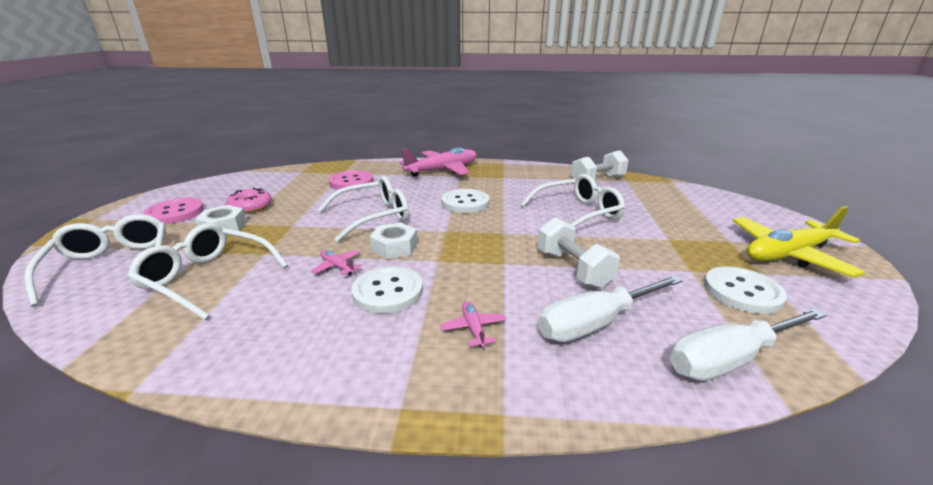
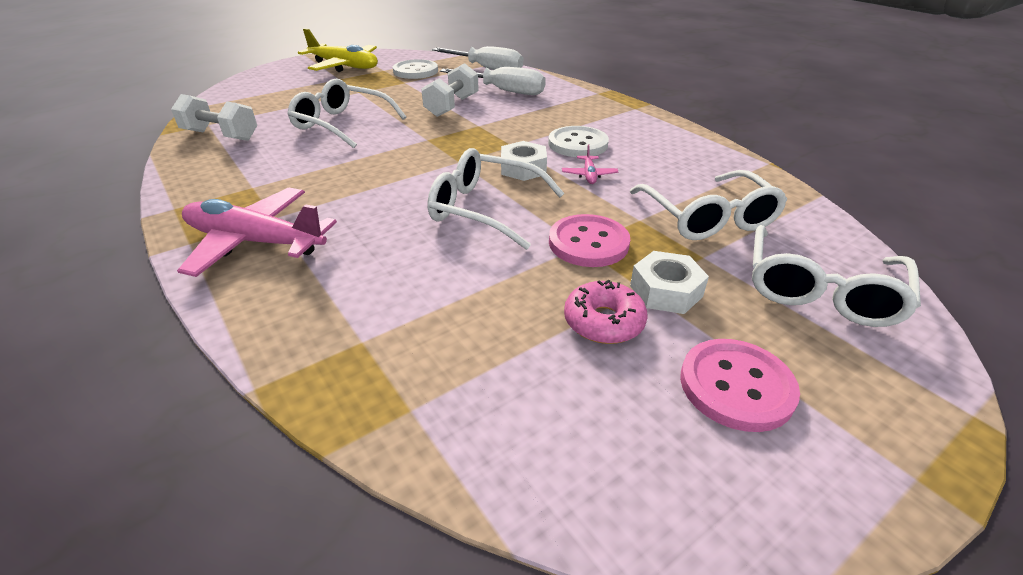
camera: 130 degrees left, 10 degrees up
pink button [329,170,373,190] -> pink button moved to [549,214,630,267]
pink plane [440,301,506,348] -> none
white button [441,189,489,213] -> none

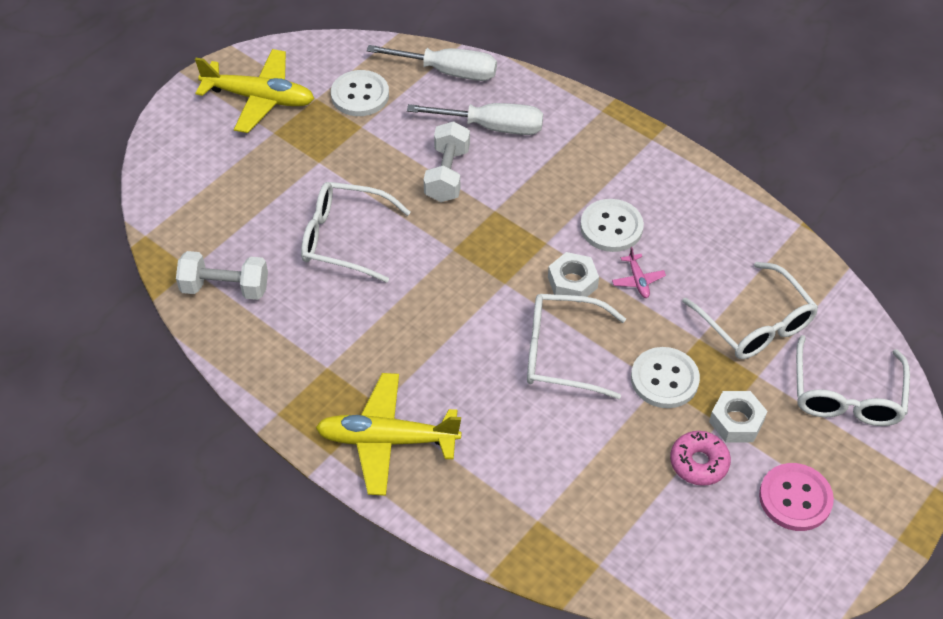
camera: 15 degrees left, 15 degrees up
pink plane [177,187,337,277] -> yellow plane [315,373,461,496]
pink button [549,214,630,267] -> white button [631,347,700,408]

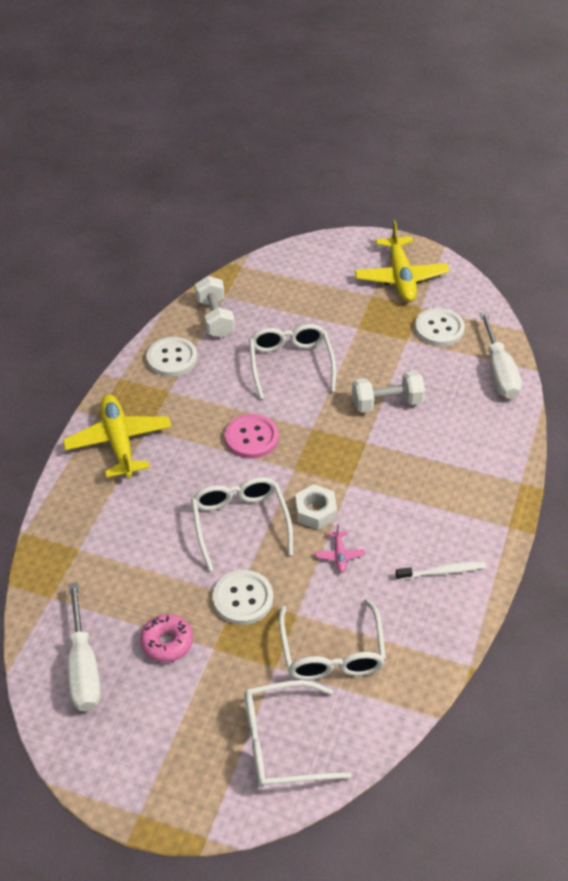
camera: 70 degrees right, 5 degrees down
white screwdriver [407,103,543,135] -> white screwdriver moved to [68,582,101,711]
white button [580,199,644,252] -> white button moved to [146,337,197,377]
pink plane [612,247,666,298] -> pink plane turned 60 degrees counterclockwise [315,524,365,573]
white glasses [682,262,818,359] -> white glasses turned 45 degrees counterclockwise [279,599,386,680]
white nut [709,391,767,442] -> none
pink button [759,463,834,531] -> pink button moved to [225,414,279,459]
none -> white toothbrush [395,561,486,580]

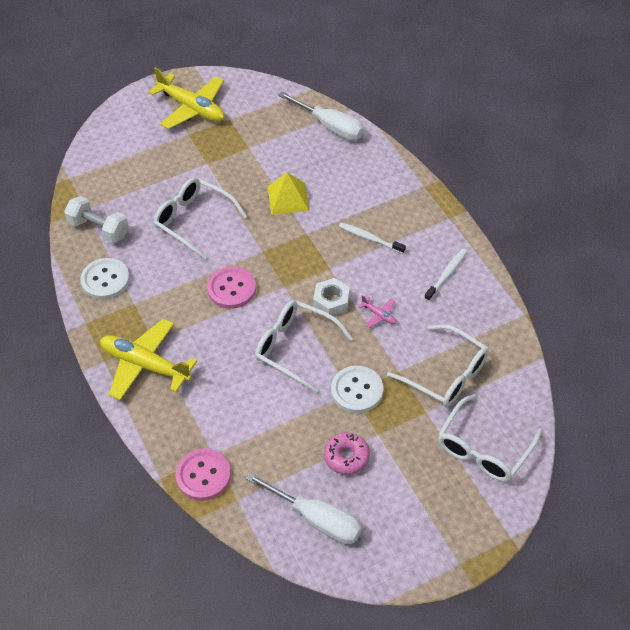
camera: 45 degrees left, 5 degrees up
white dumbbell [352,371,425,413] -> yellow pyramid [268,172,309,215]
white button [415,308,465,346] -> none
none -> pink button [176,449,231,501]
none -> white toothbrush [339,222,406,254]

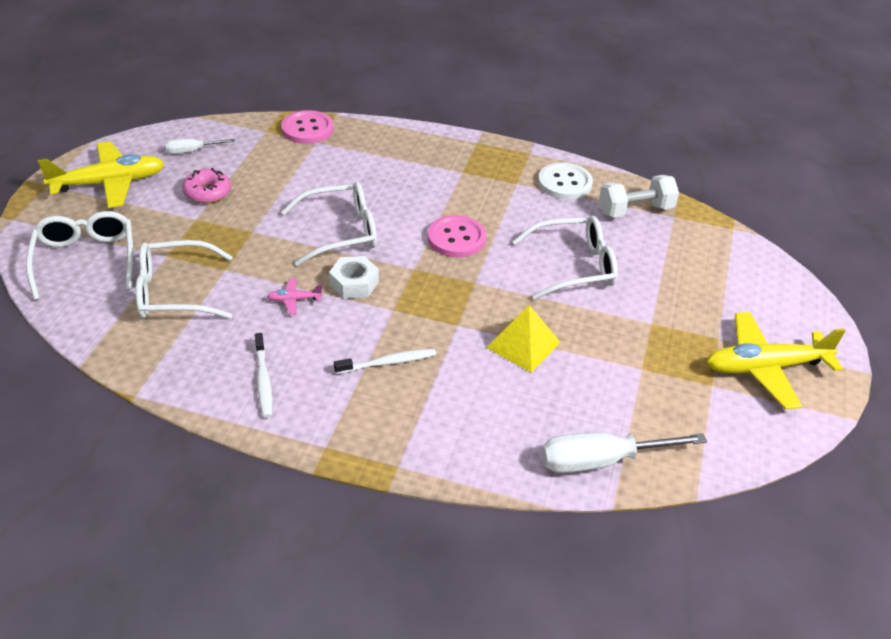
camera: 130 degrees right, 10 degrees down
yellow plane [100,319,197,400] -> yellow plane moved to [38,141,165,208]
white screwdriver [245,472,362,544] -> white screwdriver [165,139,235,154], size x0.55
white button [331,366,383,413] -> none

